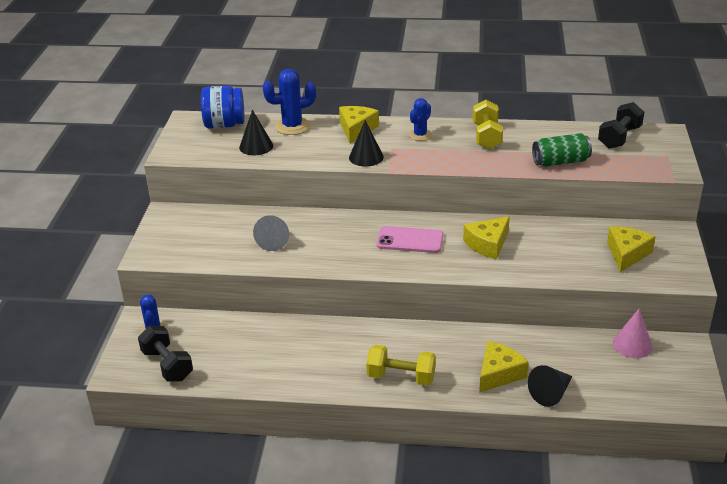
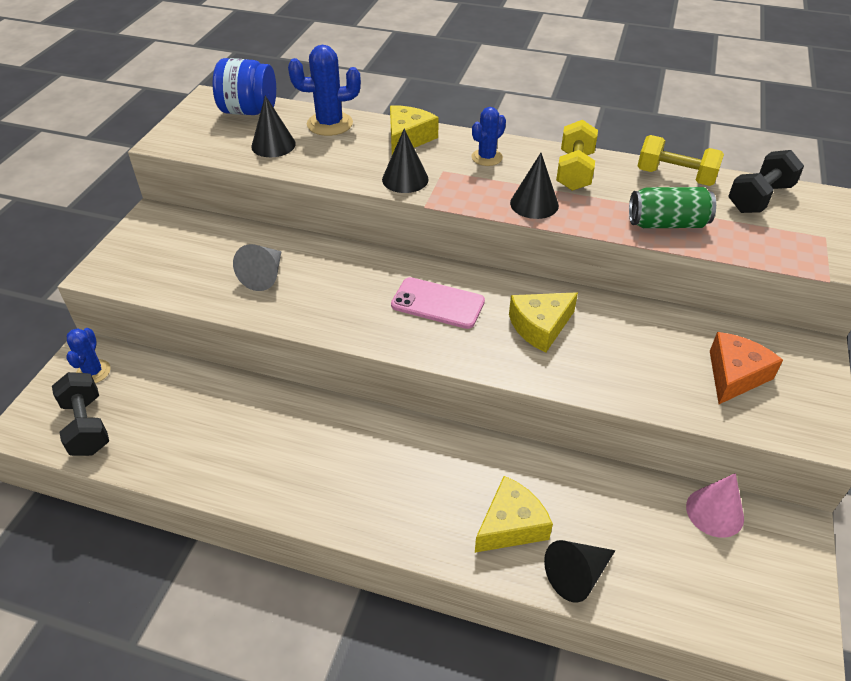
camera: 10 degrees right, 10 degrees up
yellow dumbbell [366,345,436,386] -> yellow dumbbell moved to [638,135,724,186]
yellow cheese [607,227,655,272] -> orange cheese [710,332,783,404]
none -> black cone [510,153,559,219]

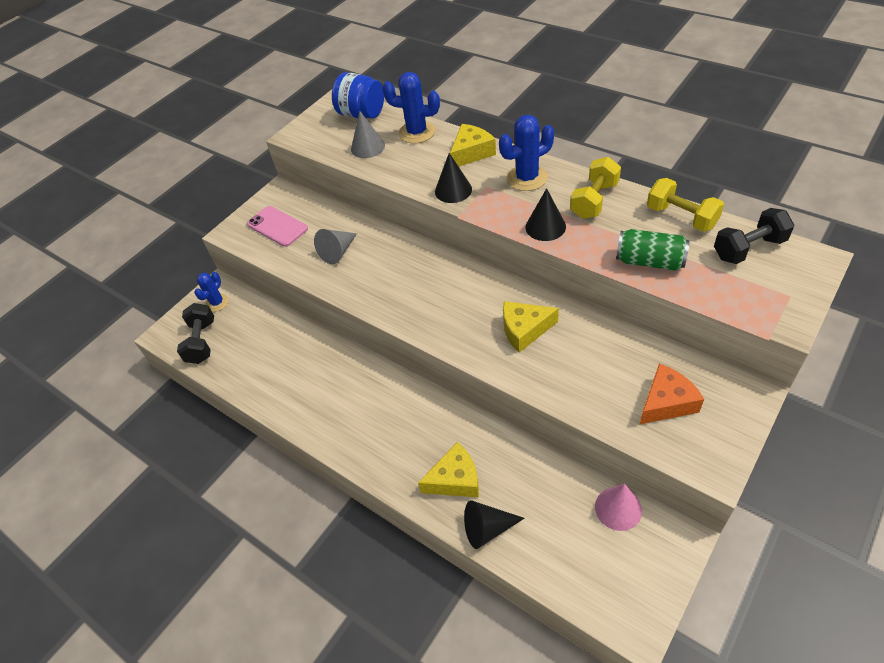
camera: 25 degrees right, 5 degrees up
black cone [251,95,296,157] -> grey cone [351,111,385,158]
pink phone [391,277,485,329] -> pink phone moved to [247,206,308,247]
blue cactus [471,107,506,166] -> blue cactus [499,115,554,191], size x1.56

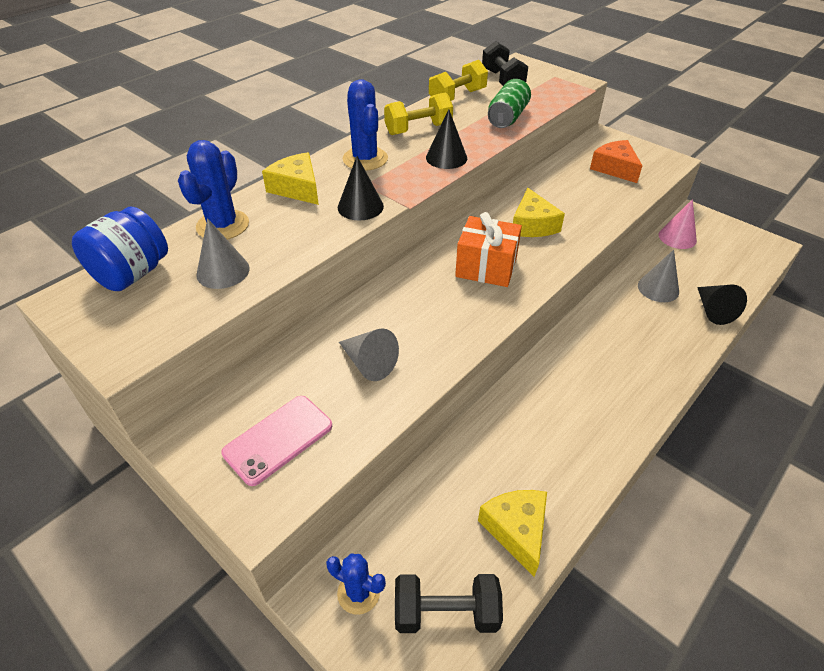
camera: 90 degrees left, 5 degrees down
yellow cheese [418,442,479,497] -> yellow cheese moved to [478,490,547,577]
yellow dumbbell [570,157,621,219] -> yellow dumbbell turned 60 degrees counterclockwise [384,92,453,135]
none -> orange gift [455,212,522,287]
none -> grey cone [638,250,679,302]

